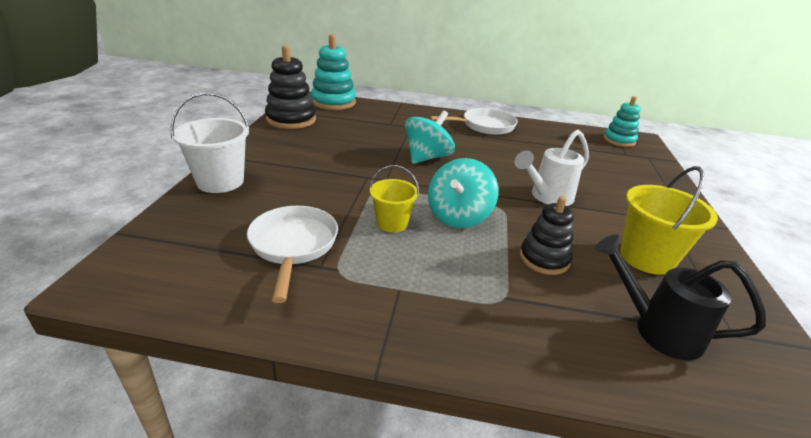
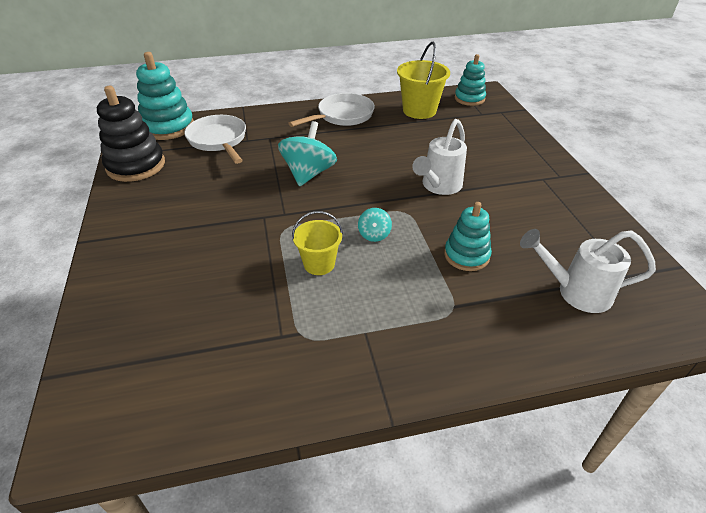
camera: 20 degrees left, 10 degrees up
white bucket [170,92,250,193] -> none
white pan [247,206,338,303] -> white pan moved to [184,115,246,164]
turquoise spinning top [428,158,498,228] -> turquoise spinning top [358,208,392,242], size x0.49
black stacking toy [520,196,574,275] -> turquoise stacking toy [444,202,492,271]
black watering can [594,234,766,360] -> white watering can [520,229,656,313]
yellow bucket [620,166,718,275] -> yellow bucket moved to [397,42,450,119]

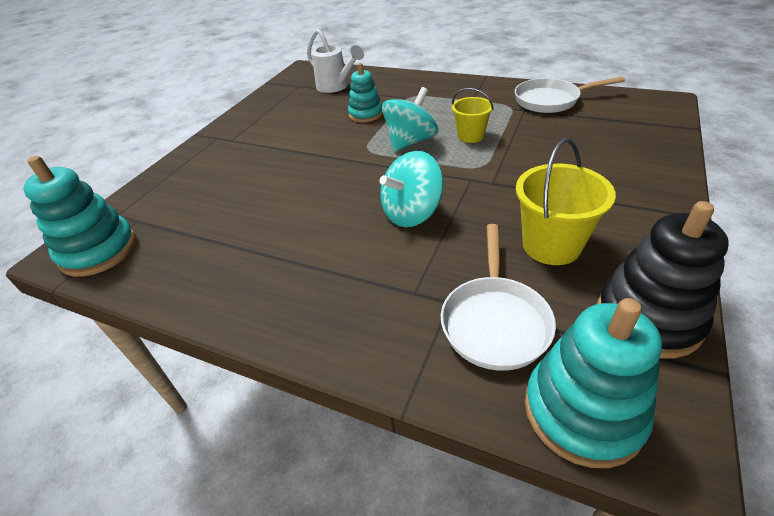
camera: 140 degrees left, 0 degrees up
white pan [288,93,375,127] -> white pan moved to [515,77,625,113]
turquoise spinning top [358,208,392,242] -> turquoise spinning top [382,87,438,152], size x2.03
yellow bucket [397,42,450,119] -> yellow bucket moved to [516,138,616,265]
white watering can [412,119,467,195] -> none
turquoise stacking toy [455,54,486,106] -> turquoise stacking toy [23,156,136,277], size x1.55

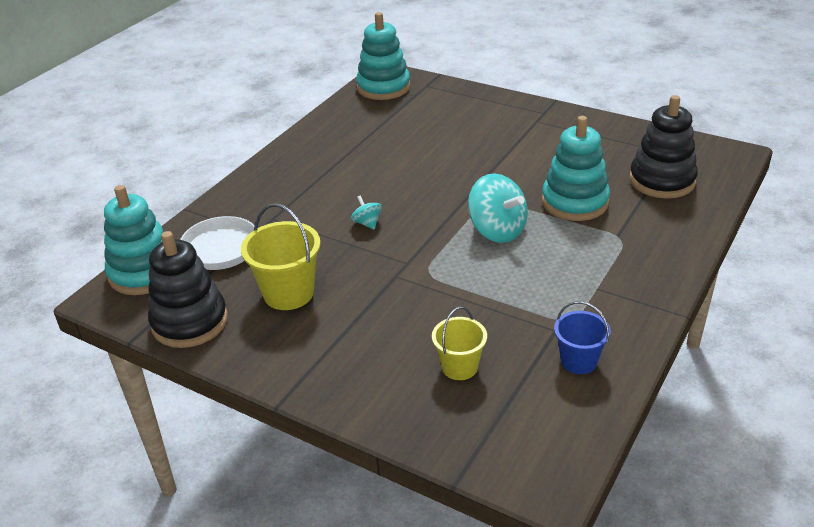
camera: 95 degrees right, 5 degrees down
white watering can [307,28,364,93] -> black stacking toy [629,95,698,199]
turquoise stacking toy [348,63,383,122] -> turquoise stacking toy [542,116,610,221], size x1.55
turquoise spinning top [380,151,444,227] -> turquoise spinning top [351,195,382,230], size x0.49
yellow bucket [452,88,494,143] -> yellow bucket moved to [432,306,487,380]
white pan [515,77,625,113] -> blue bucket [554,301,611,374]

